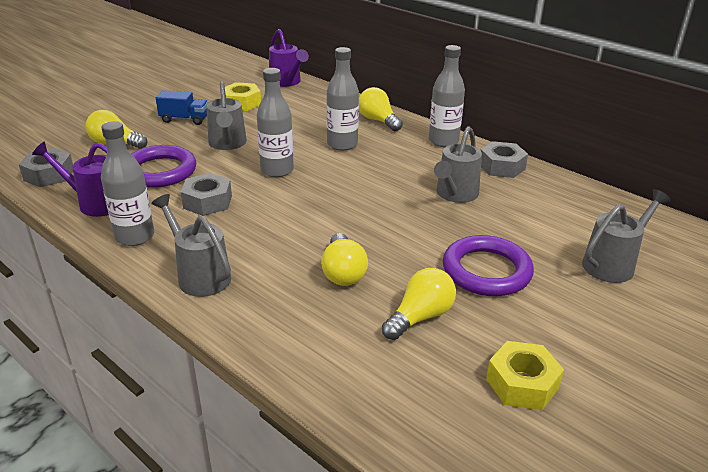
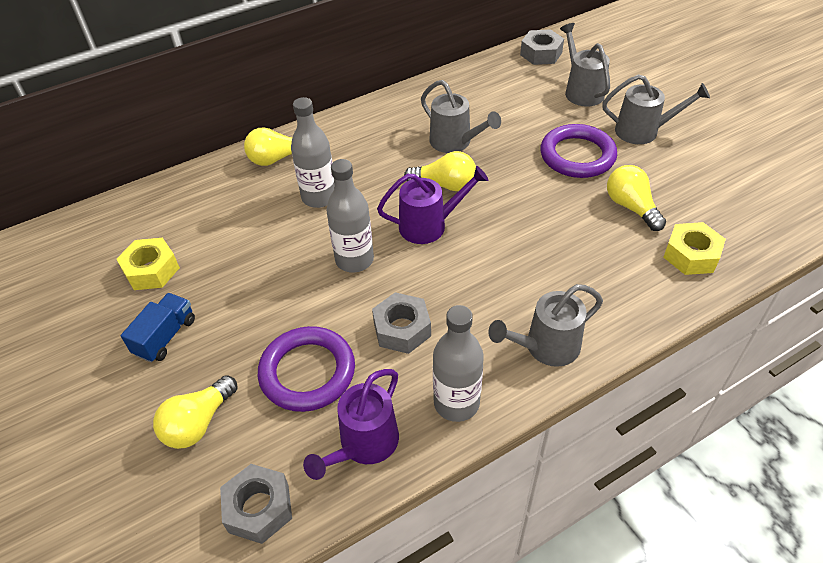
camera: 70 degrees left, 15 degrees up
grey watering can [206,81,247,150] -> grey watering can moved to [602,74,710,144]
purple watering can [269,29,309,87] -> purple watering can moved to [377,166,488,244]
yellow light bulb [321,233,368,286] -> yellow light bulb moved to [404,151,476,191]
grey bottle [429,45,465,147] -> none
grey nut [481,141,528,178] -> grey nut moved to [520,29,564,65]
yellow nut [486,341,564,410] -> yellow nut moved to [663,222,726,275]

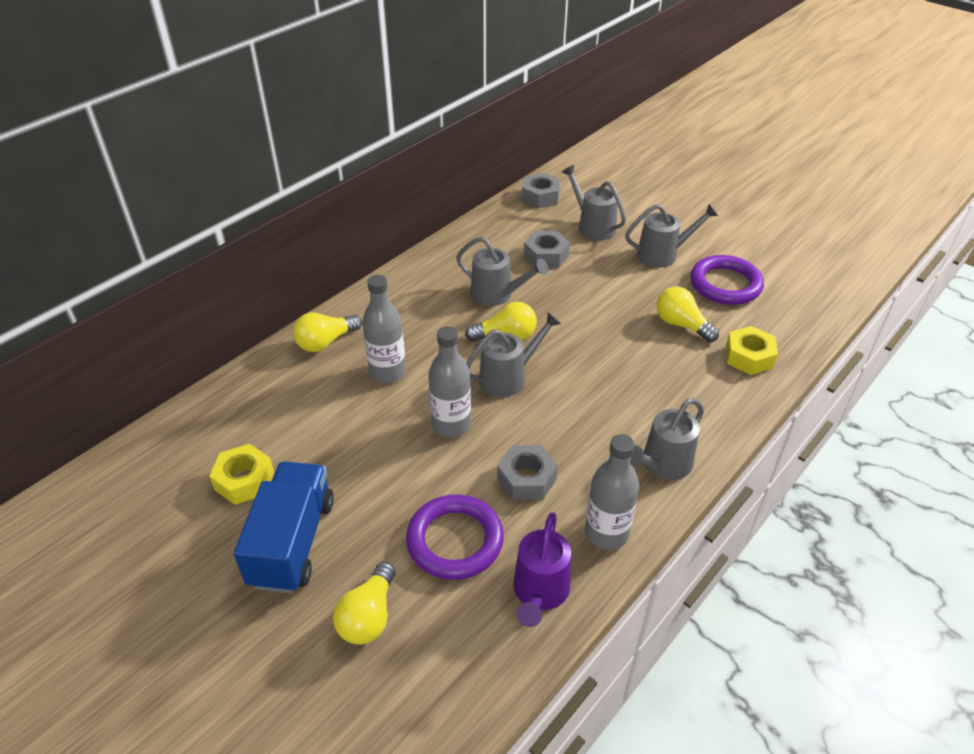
camera: 20 degrees left, 5 degrees down
blue truck [121,293,195,362] -> blue truck [234,461,334,593], size x1.75
grey nut [220,464,292,544] -> grey nut moved to [524,231,570,268]
purple watering can [377,166,488,244] -> grey watering can [466,312,561,397]
purple ring [540,124,617,178] -> purple ring moved to [690,255,764,305]

